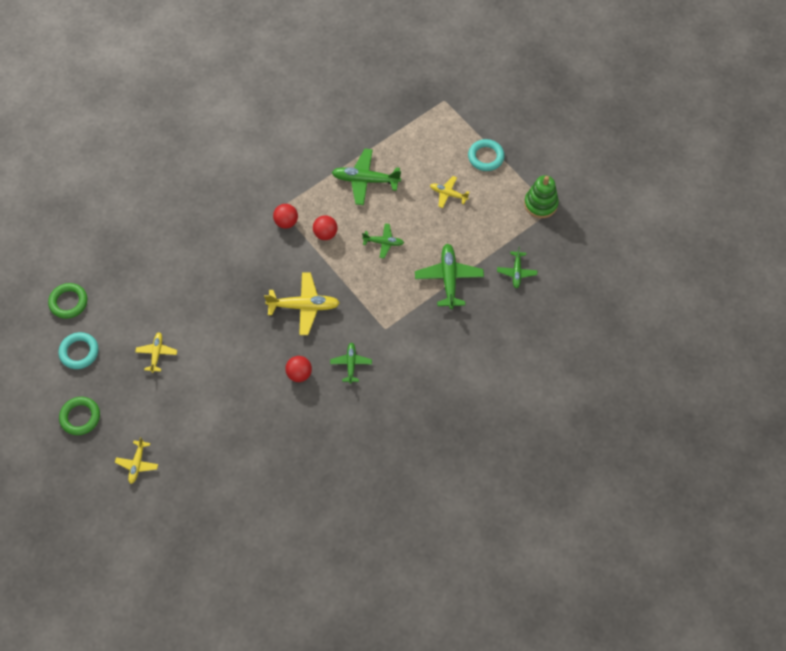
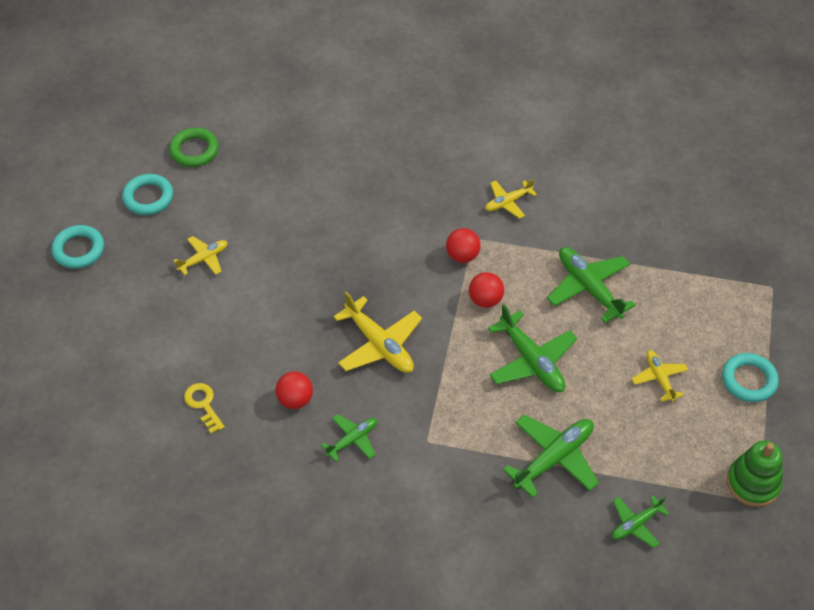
camera: 50 degrees right, 10 degrees down
green ring [59,397,100,435] -> turquoise ring [51,225,104,269]
yellow plane [115,437,158,484] -> yellow plane moved to [485,179,537,219]
green plane [362,223,404,258] -> green plane [488,304,577,392], size x1.70
none -> yellow key [184,383,225,434]

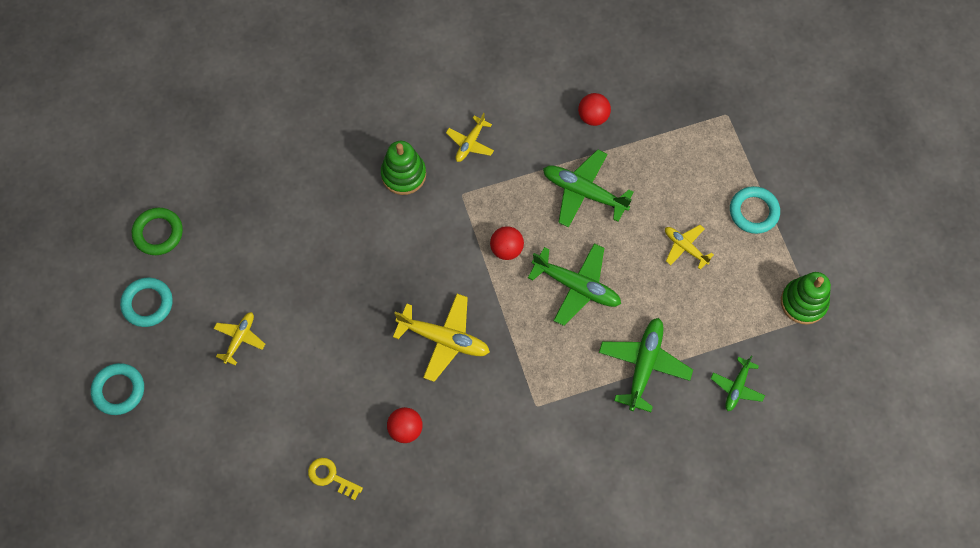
camera: 30 degrees left, 15 degrees up
green plane [321,414,377,462] -> none
red ball [446,228,481,263] -> red ball moved to [578,93,611,126]
none -> green stacking toy [381,141,426,195]

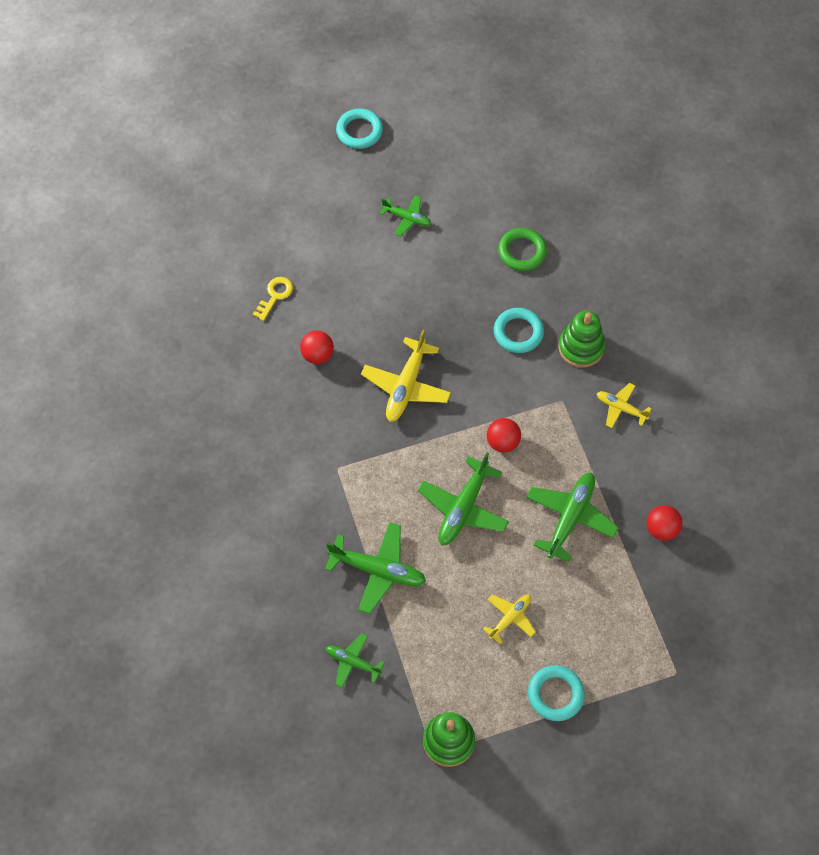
camera: 90 degrees right, 5 degrees down
turquoise ring [120,277,173,327] -> turquoise ring moved to [494,308,544,353]
green ring [132,208,183,255] -> green ring moved to [498,228,547,271]
yellow plane [214,312,265,366] -> green plane [380,195,431,237]

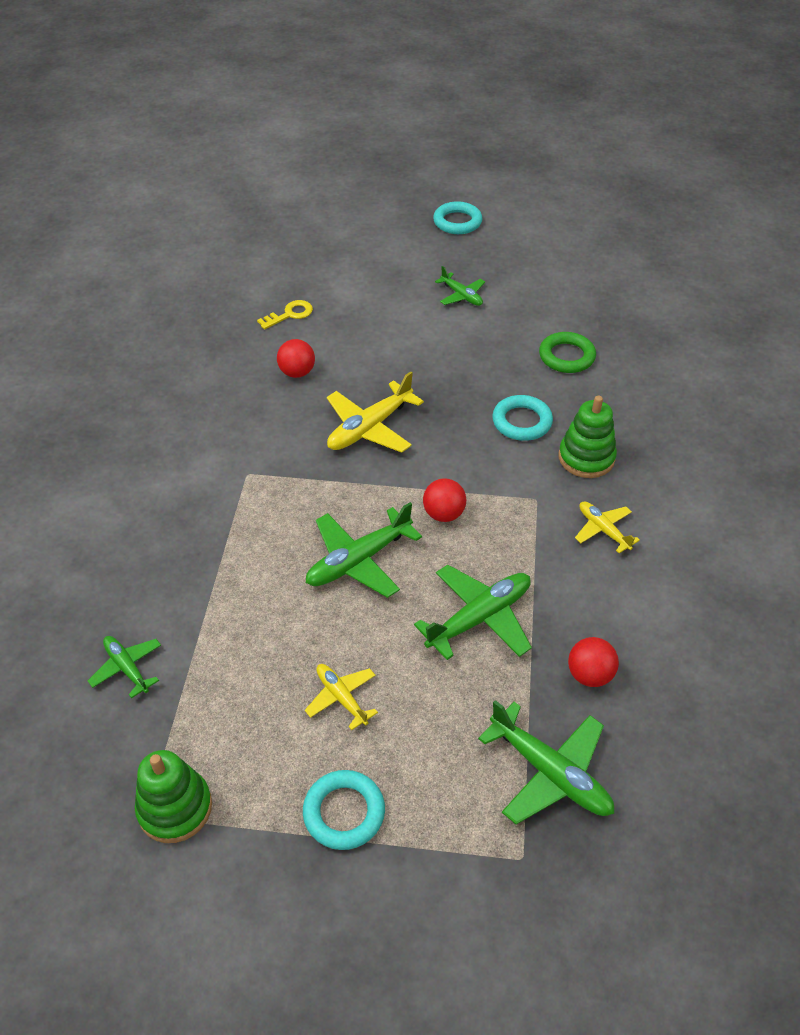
camera: 25 degrees right, 15 degrees down
green plane [325,522,426,614] -> green plane moved to [478,700,614,825]
yellow plane [483,594,536,644] -> yellow plane turned 105 degrees counterclockwise [305,664,378,730]

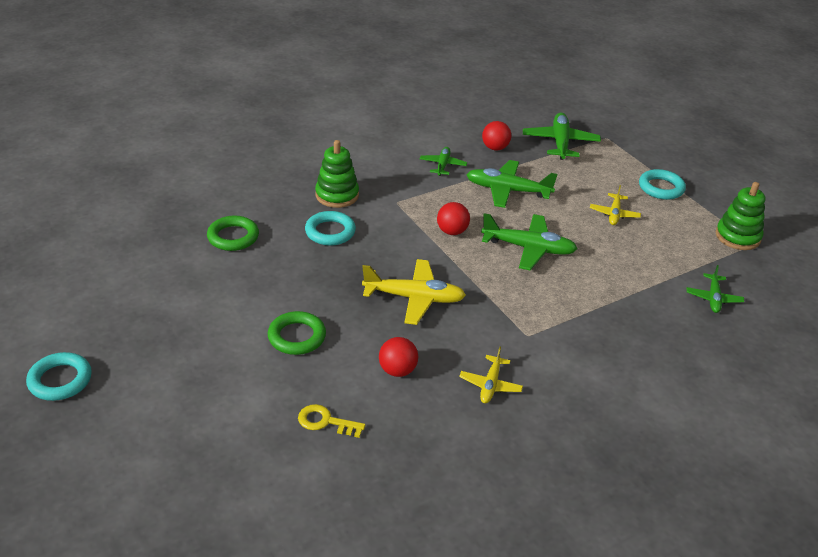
camera: 130 degrees left, 10 degrees down
green plane [435,266,485,306] -> green plane moved to [420,147,467,176]
yellow plane [575,501,640,553] -> yellow plane moved to [459,347,523,404]
none -> green ring [268,311,326,355]

